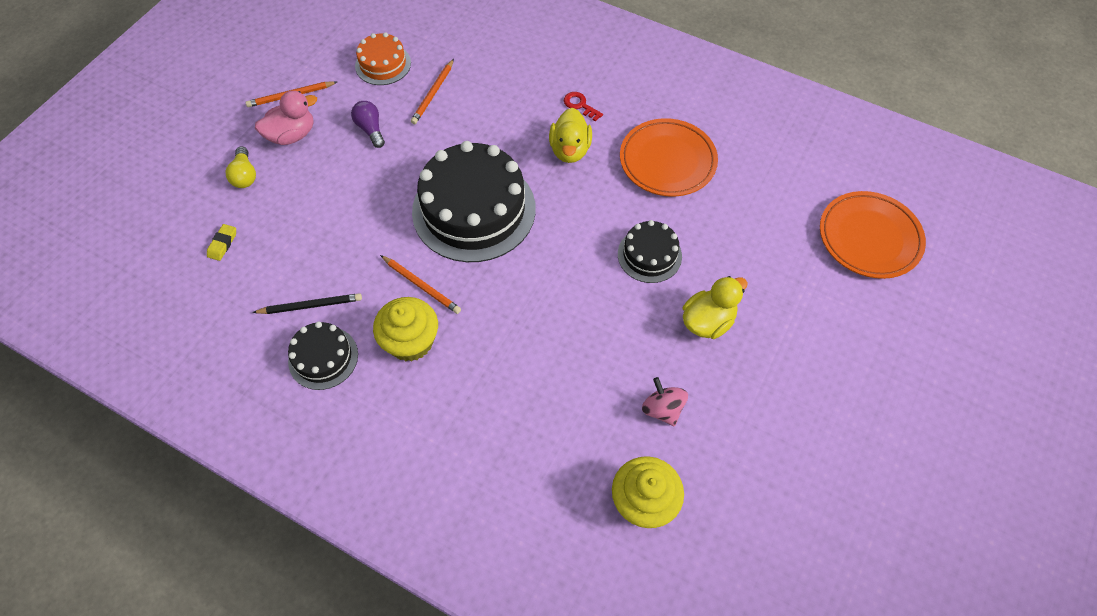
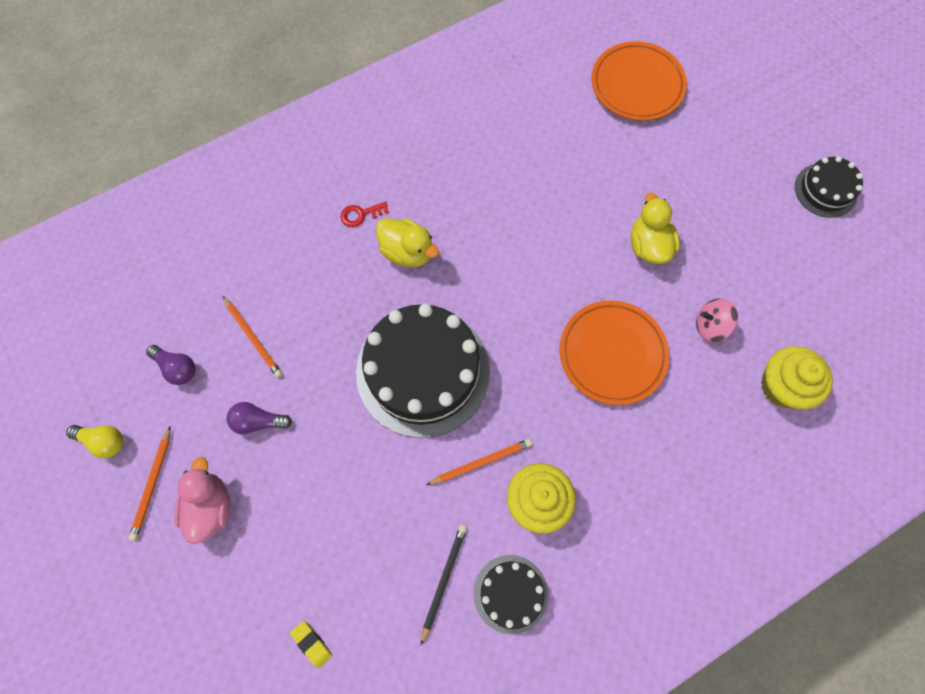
camera: 60 degrees left, 10 degrees up
yellow light bulb [226,147,256,188] -> yellow light bulb moved to [66,425,123,458]
orange cake [355,32,411,85] -> purple light bulb [146,345,196,385]
black cake [618,220,682,283] -> black cake moved to [795,156,863,218]
orange plate [620,118,718,197] -> orange plate moved to [559,301,669,405]

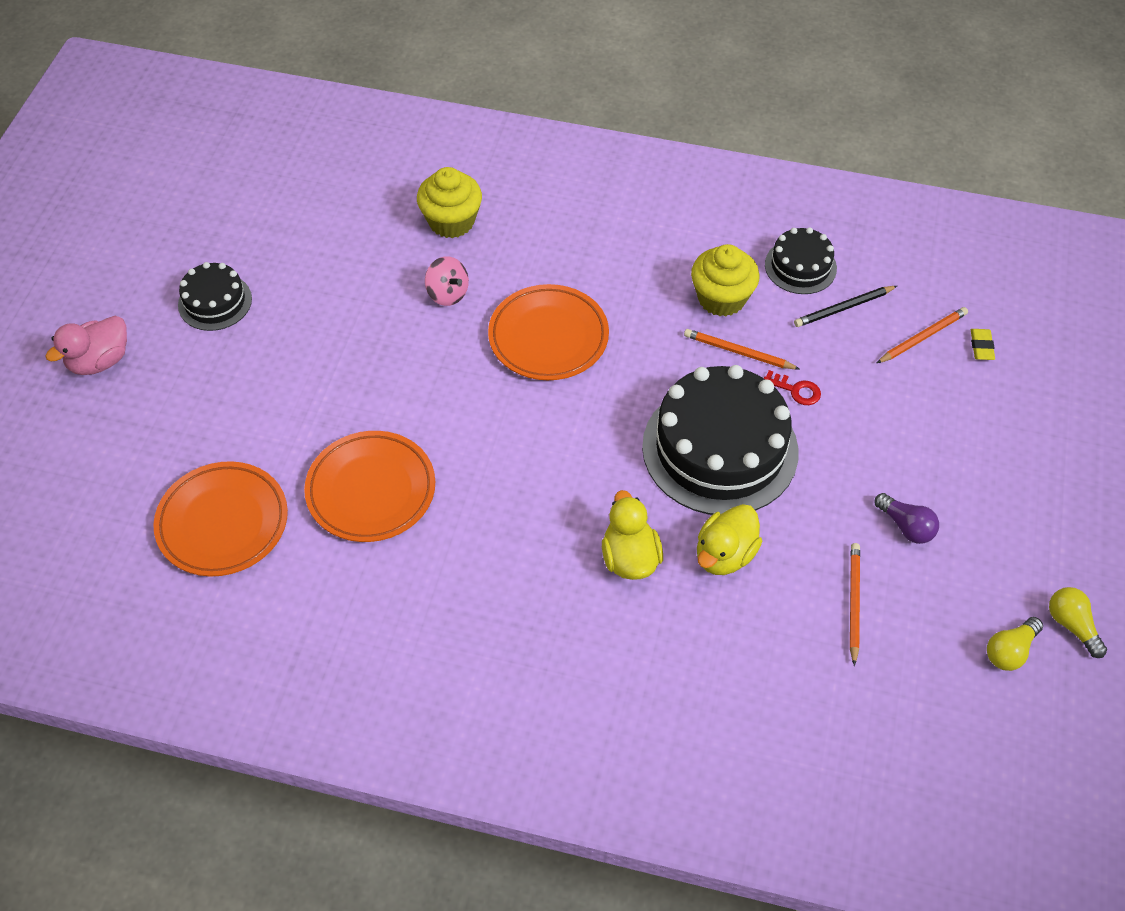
camera: 135 degrees left, 15 degrees down
orange pencil [129,427,171,541] -> orange pencil moved to [877,307,968,363]
purple light bulb [146,345,196,385] -> none
pink duck [174,457,230,544] -> pink duck moved to [45,316,127,375]
red key [340,202,389,227] -> red key moved to [764,370,821,405]
yellow duck [631,193,680,264] -> yellow duck moved to [697,504,762,575]
none -> orange plate [304,431,435,542]
none -> yellow light bulb [987,617,1043,671]

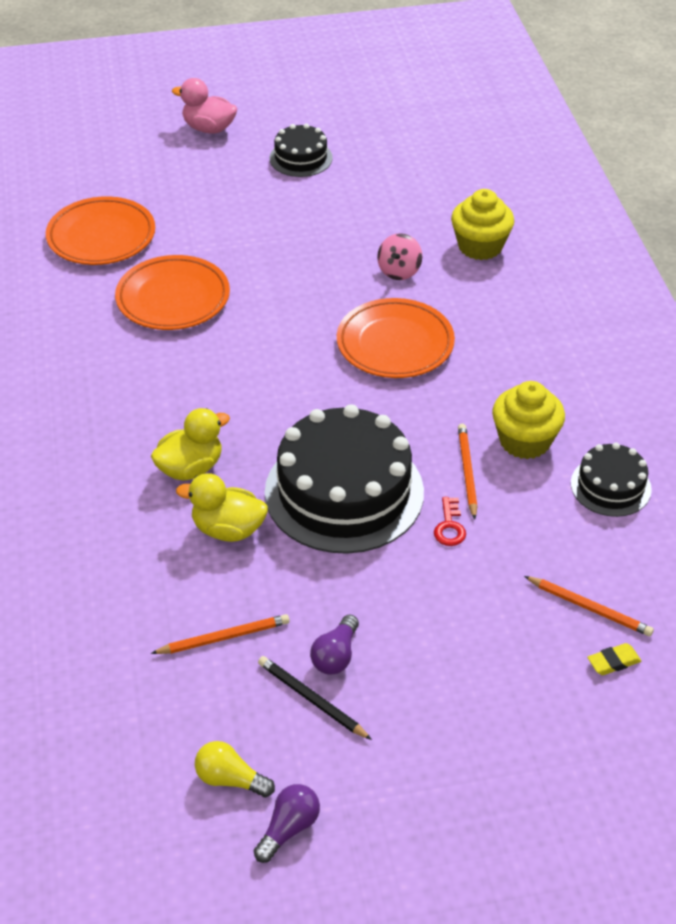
camera: 65 degrees right, 10 degrees down
black pencil [794,286,897,327] -> black pencil moved to [258,656,372,740]
yellow light bulb [1049,587,1107,658] -> purple light bulb [254,784,320,863]

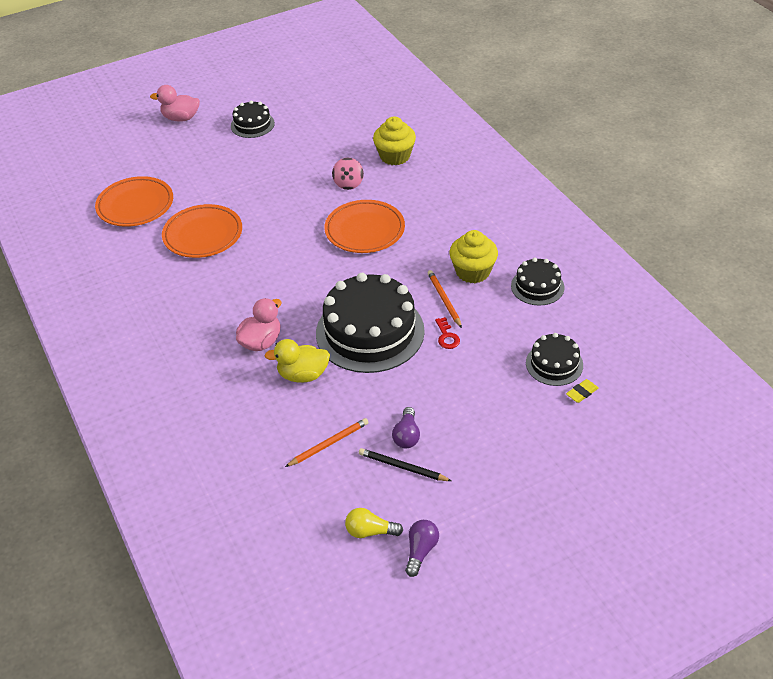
camera: 15 degrees left, 0 degrees up
yellow duck [151,408,230,481] -> pink duck [236,298,282,351]
orange pencil [524,576,654,636] -> black cake [526,333,583,386]

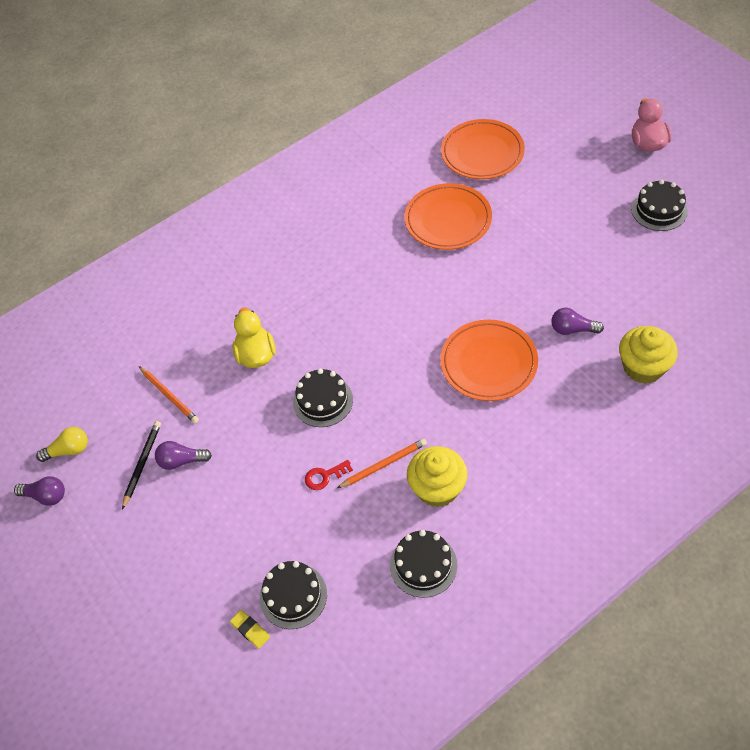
camera: 85 degrees right, 10 degrees up
pink duck [236,298,282,351] -> none
black cake [316,273,425,373] -> black cake [293,369,353,427], size x0.51
pink spinning top [332,158,364,190] -> purple light bulb [551,308,604,335]
yellow light bulb [345,508,403,538] -> yellow light bulb turned 75 degrees clockwise [36,427,88,462]

